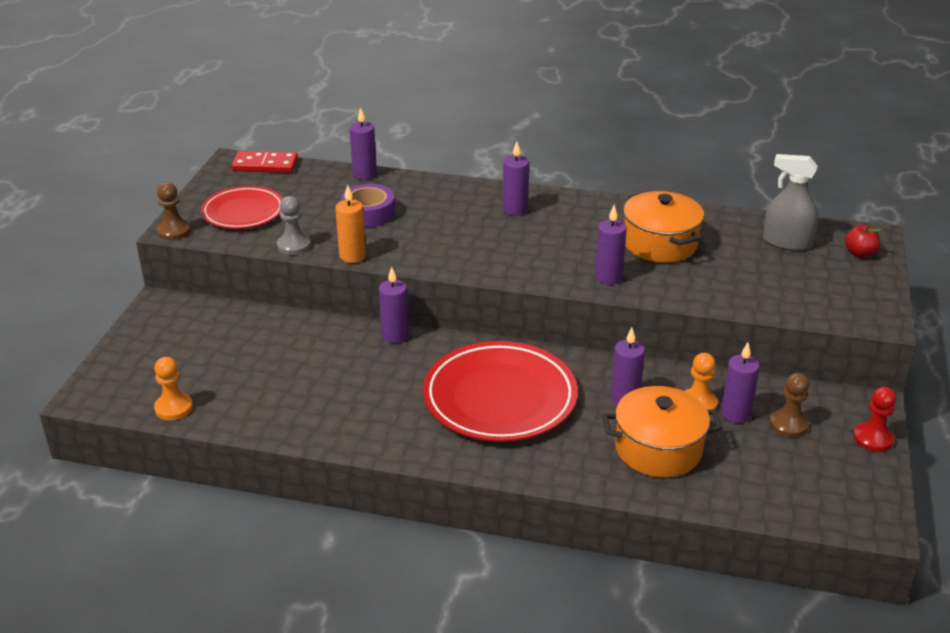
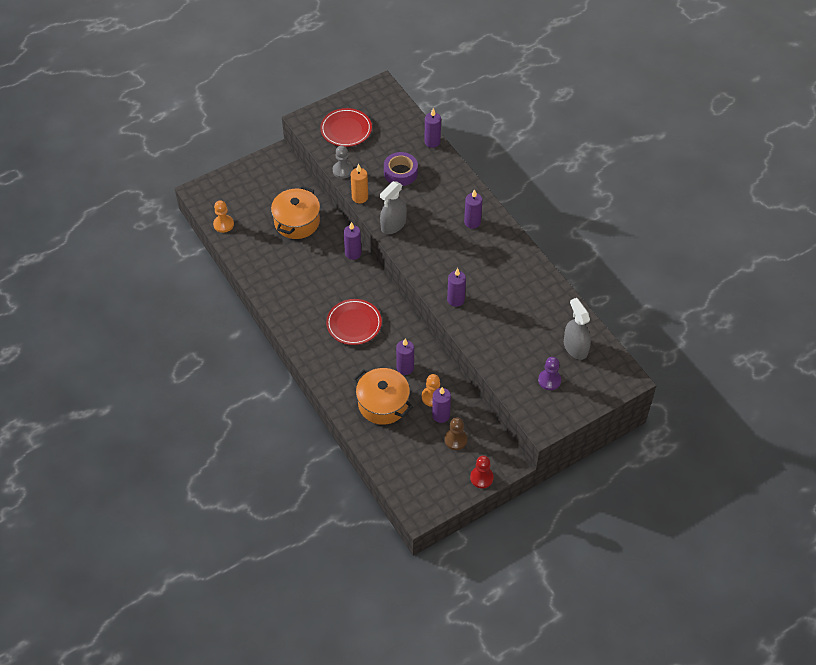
camera: 45 degrees right, 20 degrees up
brown pawn [157,182,191,240] -> none
red domino [231,151,298,173] -> none
red plate [423,341,578,442] -> red plate [326,299,382,345], size x0.61
orange pot [623,191,704,263] -> orange pot moved to [271,186,320,239]
red apple [845,224,882,258] -> none
none -> grey spray bottle [380,181,407,234]
none -> purple pawn [538,357,561,390]

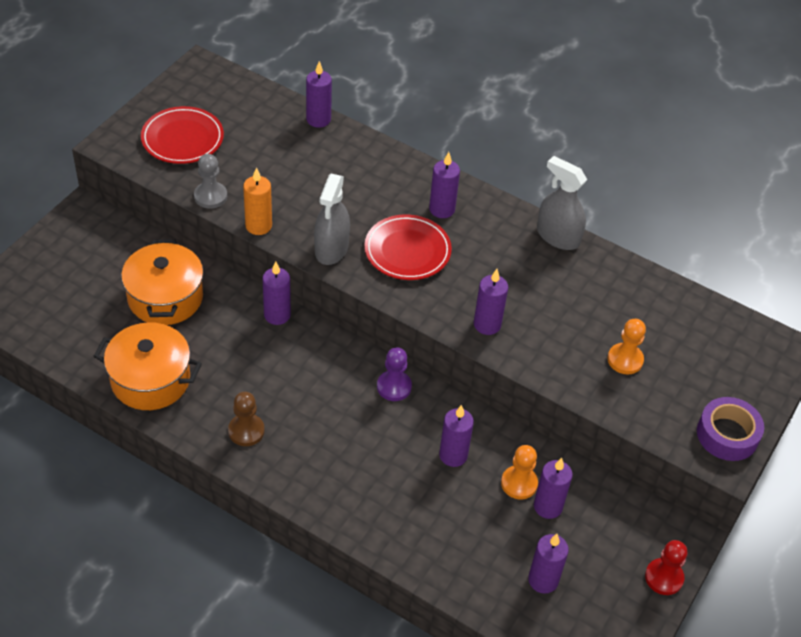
camera: 30 degrees left, 5 degrees down
orange pawn [213,200,234,233] -> orange pawn moved to [608,319,646,374]
red plate [326,299,382,345] -> red plate moved to [364,215,452,280]
orange pot [353,368,413,425] -> orange pot moved to [94,322,202,410]
purple tape [384,152,418,186] -> purple tape moved to [697,397,764,461]
brown pawn [445,417,467,450] -> brown pawn moved to [228,392,265,446]
purple pawn [538,357,561,390] -> purple pawn moved to [377,347,412,401]
grey spray bottle [564,298,591,360] -> grey spray bottle moved to [537,156,587,250]
none -> purple candle [528,534,569,594]

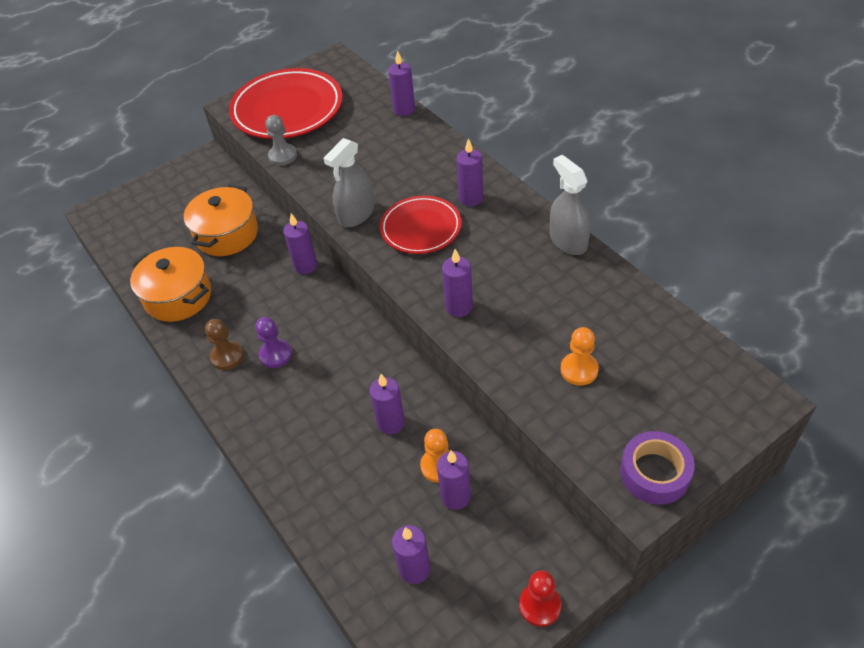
camera: 30 degrees right, 0 degrees up
red plate [141,106,224,164] -> red plate [229,68,343,139], size x1.63
orange candle [243,167,272,235] -> none
purple pawn [377,347,412,401] -> purple pawn moved to [255,317,292,368]

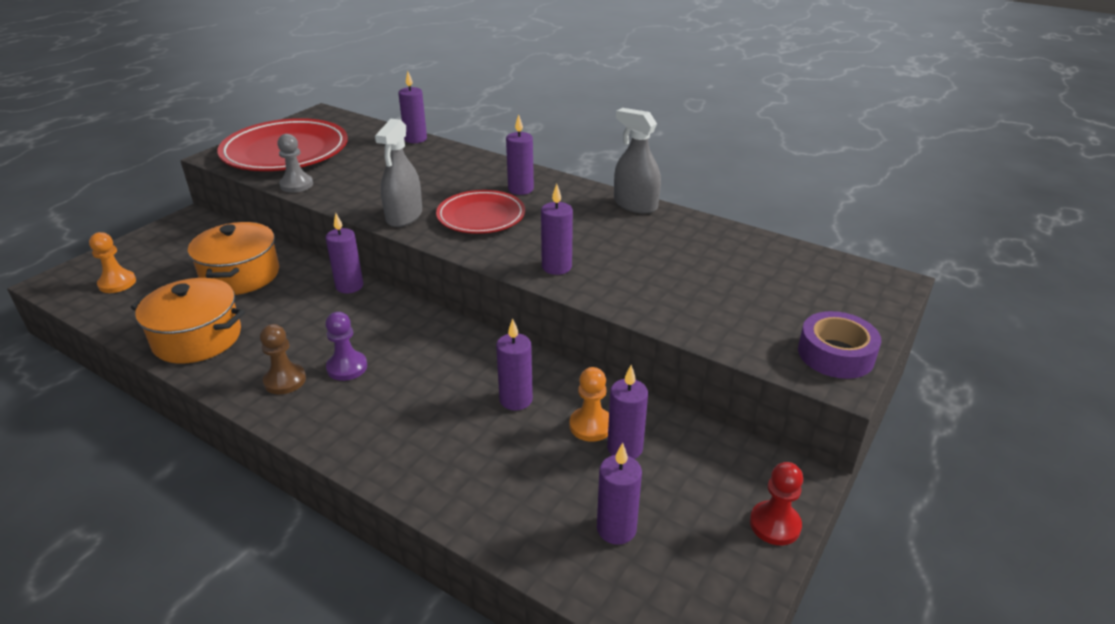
camera: 25 degrees left, 15 degrees down
orange pawn [560,327,599,385] -> orange pawn moved to [89,232,136,293]

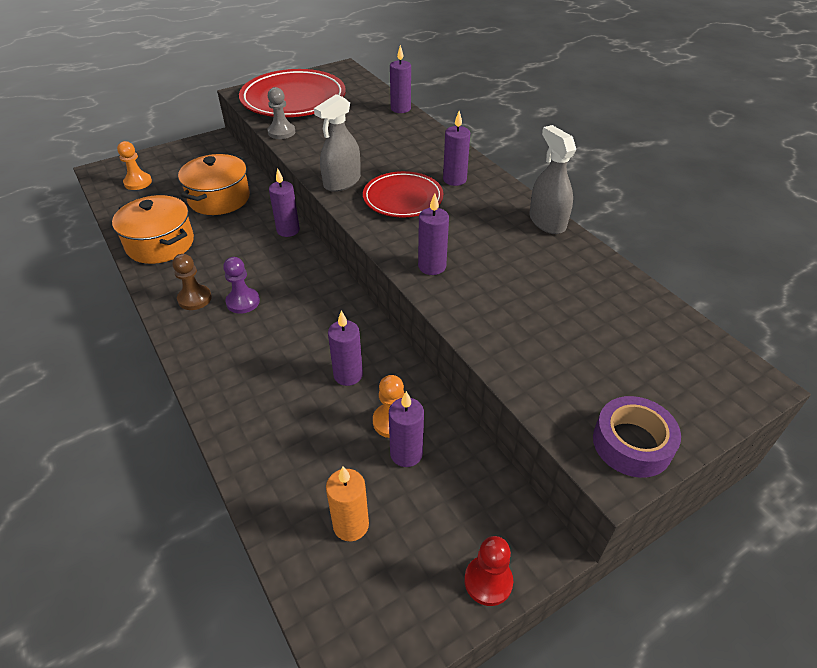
camera: 25 degrees right, 10 degrees up
purple candle [597,443,642,545] -> orange candle [326,466,369,541]

